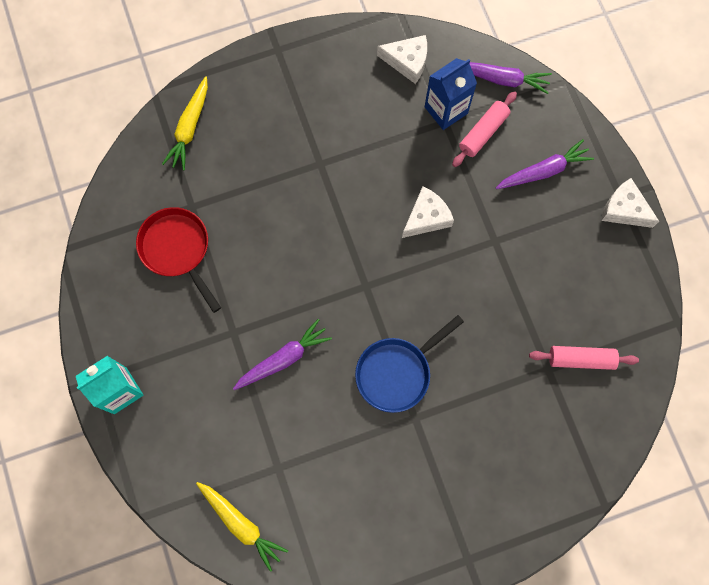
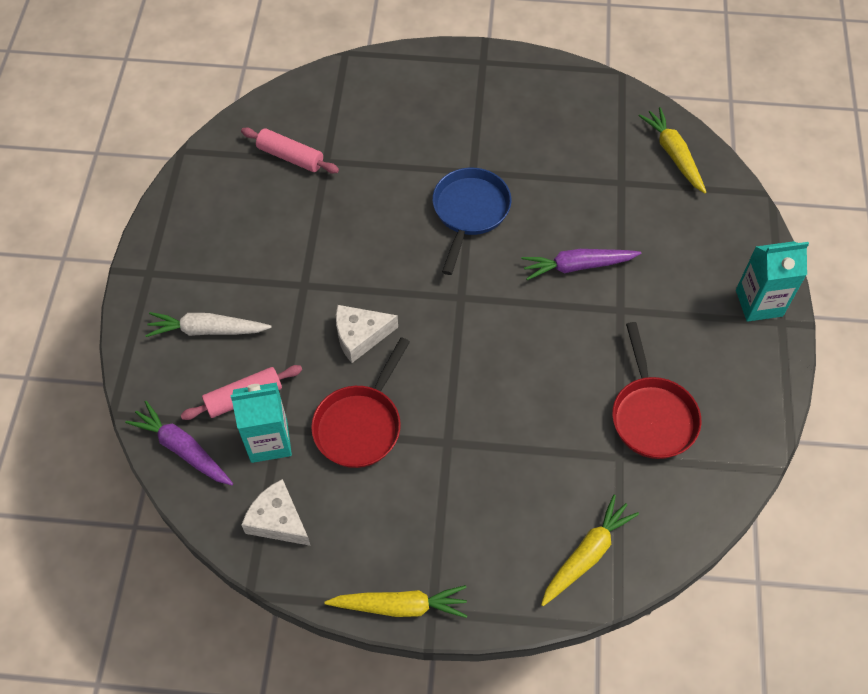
camera: 155 degrees left, 15 degrees down
blue pan [355,315,464,413] -> blue pan turned 60 degrees counterclockwise [432,168,511,275]
blue carton [425,58,477,130] -> turquoise carton [230,382,292,463]
purple carrot [496,139,594,189] -> white carrot [145,312,272,337]
white cheese [601,178,659,228] -> none
none -> red pan [311,337,410,468]
none -> yellow carrot [324,585,467,618]

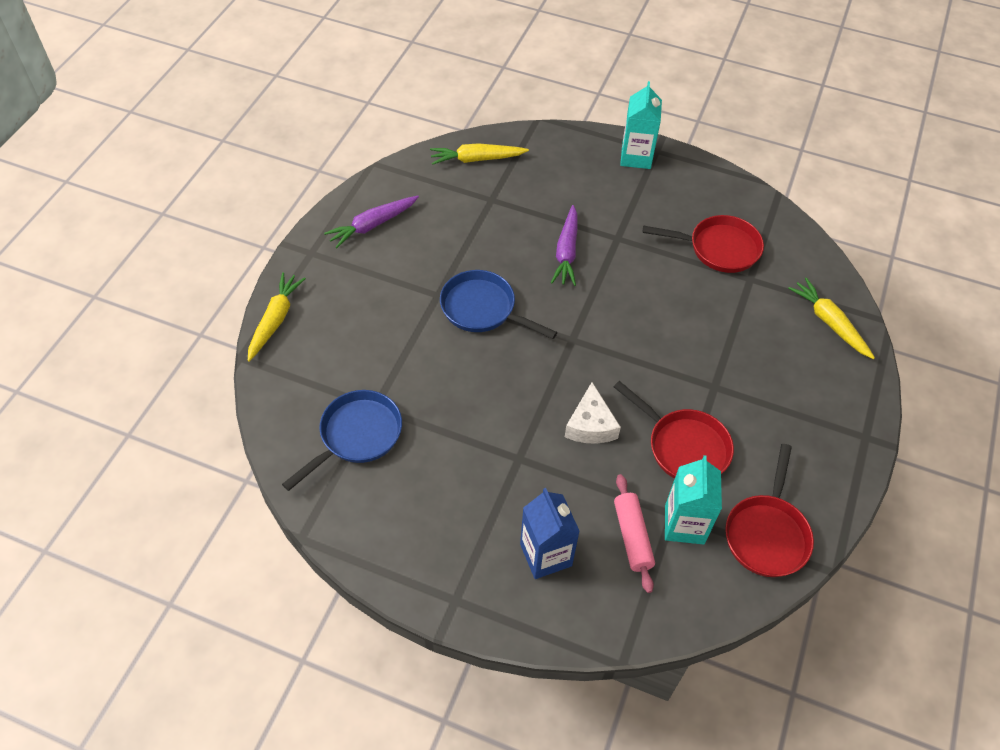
camera: 75 degrees left, 5 degrees down
purple carrot [125,401,233,485] -> purple carrot moved to [324,196,419,248]
white carrot [145,312,272,337] -> blue carton [520,488,580,579]
pink rolling pin [241,127,339,174] -> blue pan [282,390,402,491]
white cheese [241,479,311,546] -> red pan [725,444,814,577]
yellow carrot [324,585,467,618] -> yellow carrot moved to [248,272,306,362]

